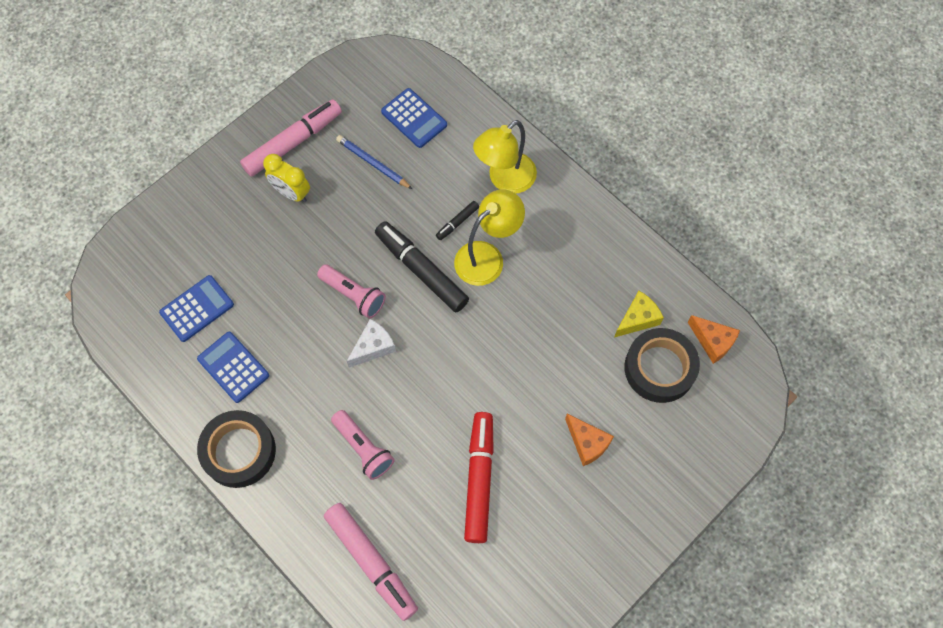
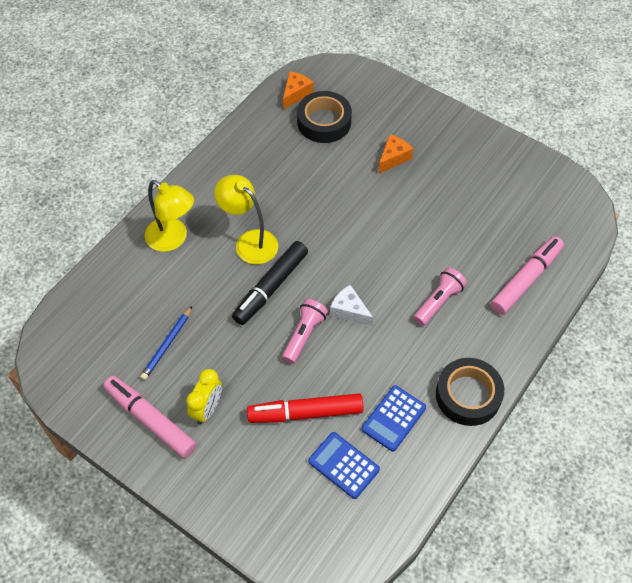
camera: 100 degrees left, 10 degrees down
blue calculator [381,88,447,148] -> none
black marker [436,201,479,240] -> none
red marker [464,412,494,543] -> red marker moved to [247,393,364,423]
yellow cheese [614,291,664,338] -> none

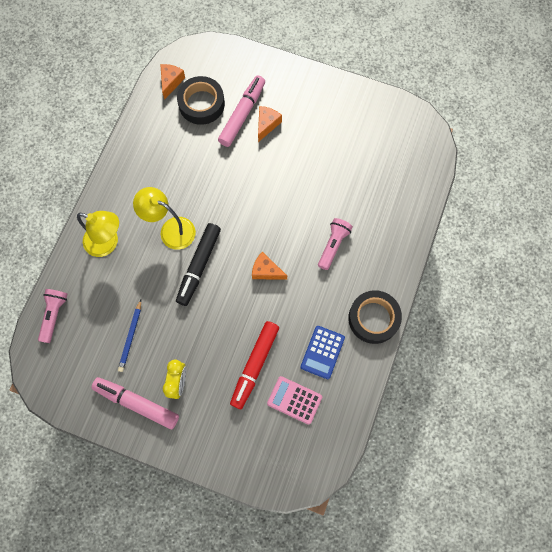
camera: 15 degrees left, 15 degrees up
red marker [247,393,364,423] -> red marker turned 45 degrees counterclockwise [230,321,279,409]
pink flashlight [282,299,328,364] -> pink flashlight moved to [38,289,67,343]
blue calculator [308,432,380,499] -> pink calculator [267,376,322,425]
white cheese [330,285,373,326] -> orange cheese [252,252,287,280]
pink marker [491,236,564,315] -> pink marker moved to [218,76,265,147]

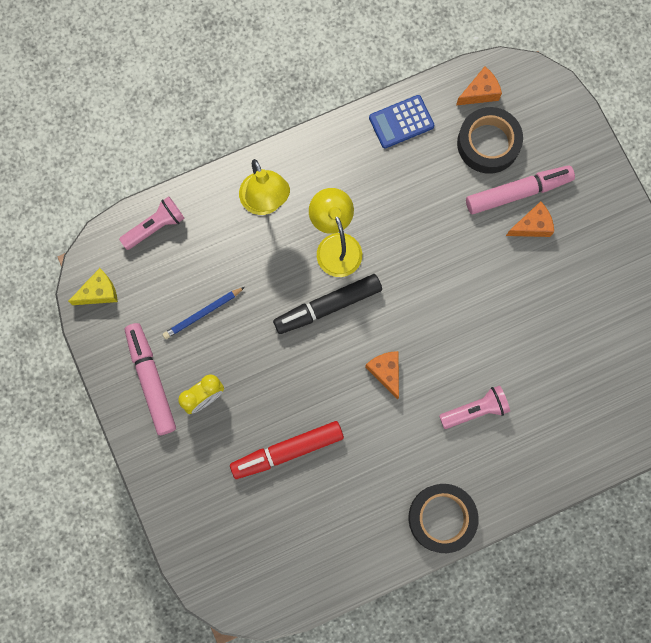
camera: 45 degrees right, 5 degrees up
pink calculator [267,376,322,425] -> none
blue calculator [301,326,345,379] -> blue calculator moved to [369,95,434,148]
none -> yellow cheese [68,268,118,305]

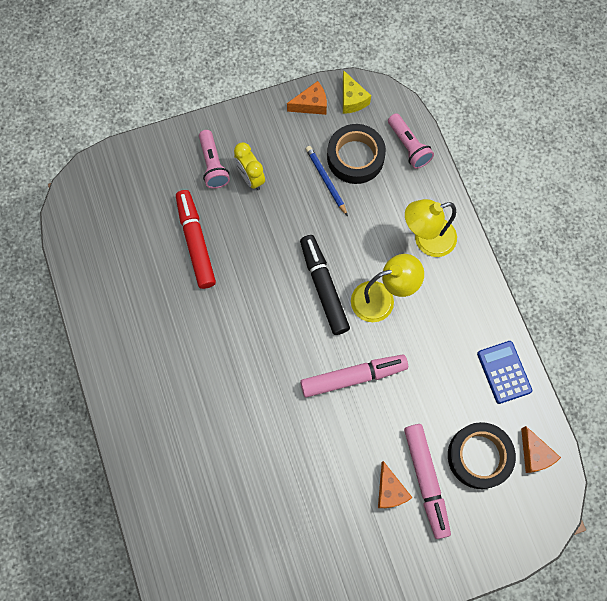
camera: 95 degrees right, 5 degrees down
pink marker [125,323,176,435] -> pink marker moved to [300,354,408,398]
orange cheese [365,351,399,400] -> orange cheese moved to [287,81,327,115]
black tape [408,484,479,553] -> black tape moved to [327,124,386,184]
pink flashlight [439,386,510,429] -> pink flashlight moved to [199,130,230,189]

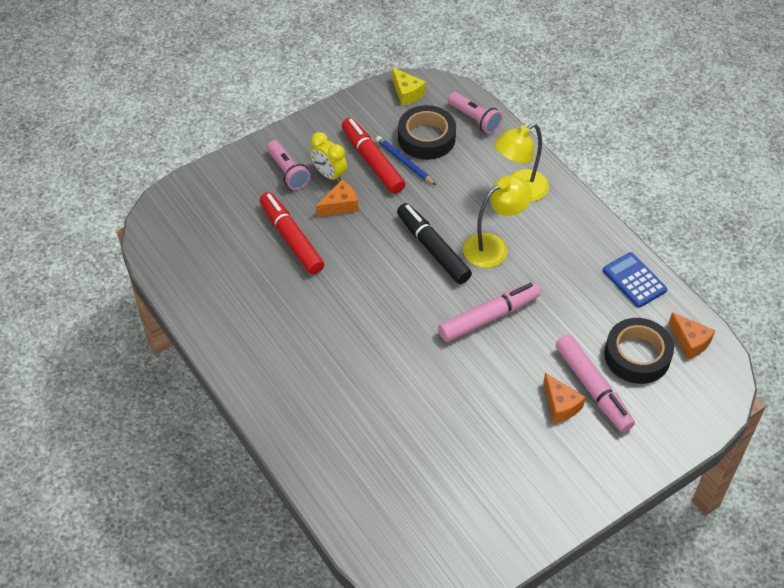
camera: 15 degrees left, 20 degrees down
orange cheese [287,81,327,115] -> orange cheese moved to [316,180,359,217]
none -> red marker [342,118,405,194]

